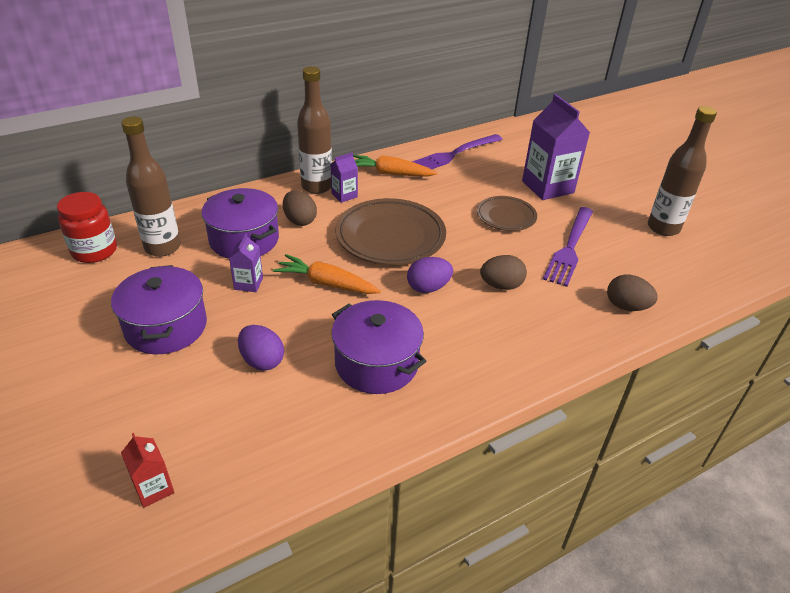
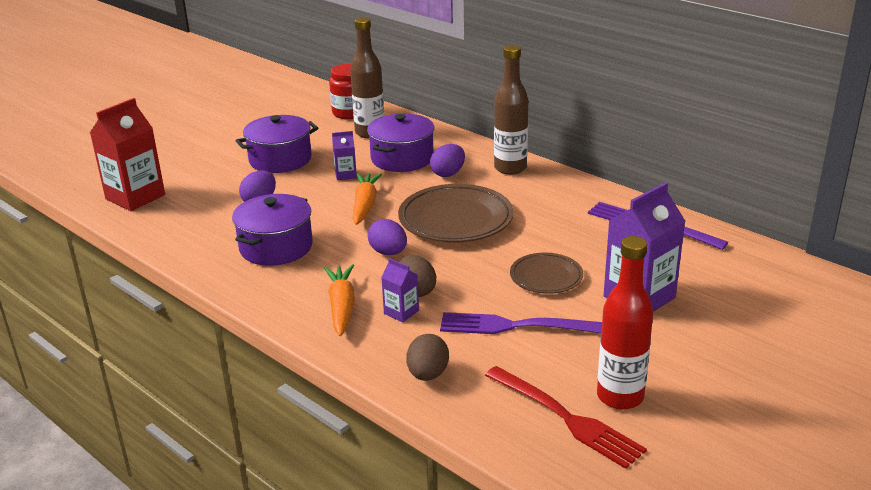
camera: 75 degrees right, 10 degrees down
red carton [121,433,174,508] -> red carton [90,98,165,211], size x2.05
brown egg [283,190,317,226] -> purple egg [430,144,465,177]
purple carton [330,153,358,203] -> purple carton moved to [381,258,419,322]
orange carrot [353,155,437,177] -> orange carrot moved to [324,264,355,336]
brown bottle [648,106,717,236] -> red bottle [597,236,653,410]
none -> red fork [485,366,647,469]

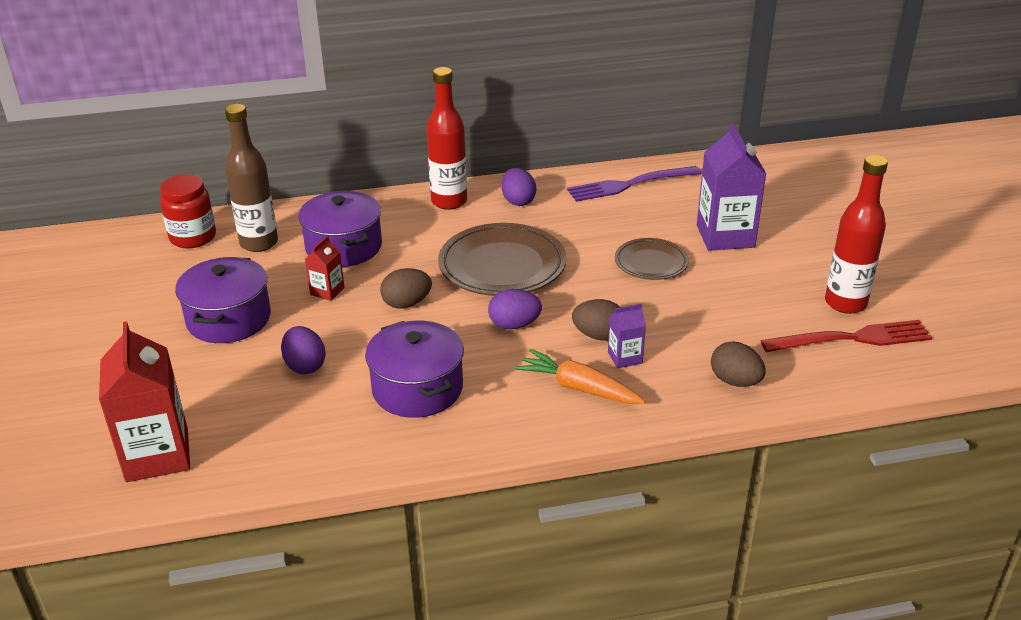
camera: 55 degrees left, 5 degrees up
purple carton [332,131,357,180] -> red carton [305,236,345,301]
orange carrot [353,173,382,225] -> brown egg [380,268,432,309]
purple egg [430,144,465,177] -> purple egg moved to [501,168,536,206]
purple fork [440,312,602,334] -> none
brown bottle [494,45,528,175] -> red bottle [427,67,467,210]

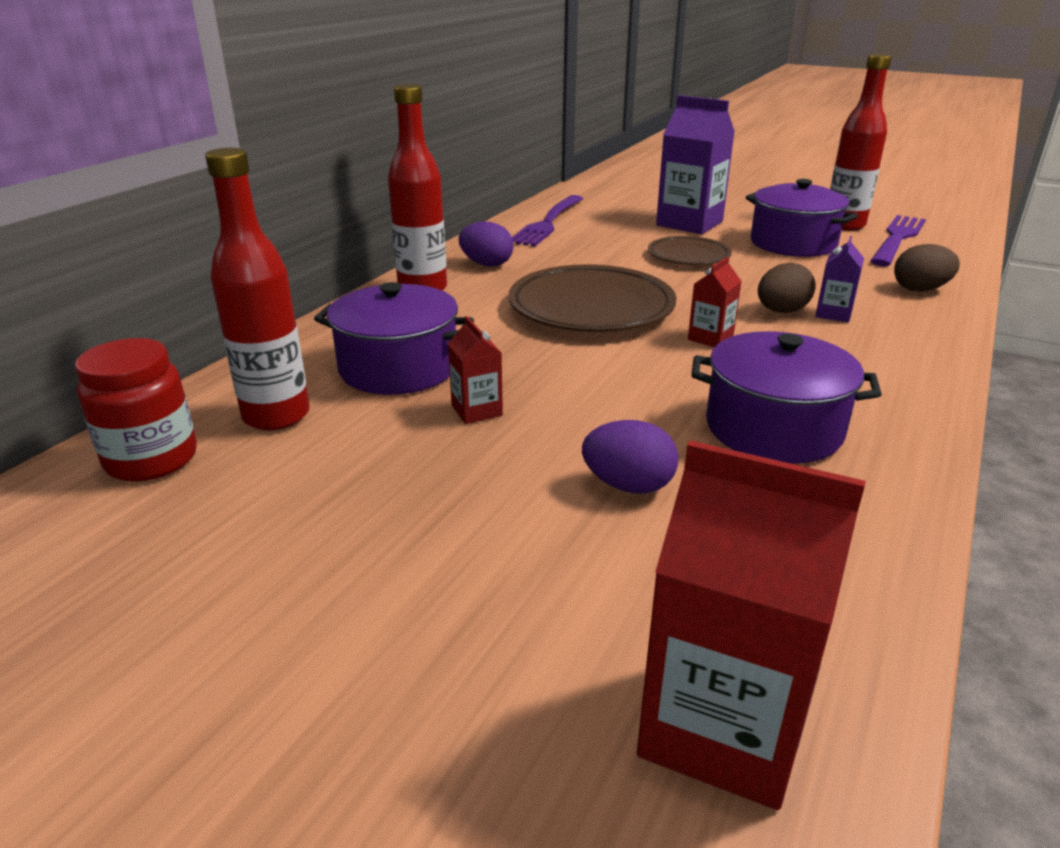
camera: 50 degrees left, 5 degrees down
purple pot [175,257,271,343] -> purple pot moved to [746,179,858,257]
brown bottle [225,104,278,252] -> red bottle [205,148,310,430]
brown egg [380,268,432,309] -> none
purple egg [488,289,542,329] -> red carton [688,257,742,347]
orange carrot [514,349,645,404] -> none
red fork [761,320,933,352] -> purple fork [870,215,926,266]

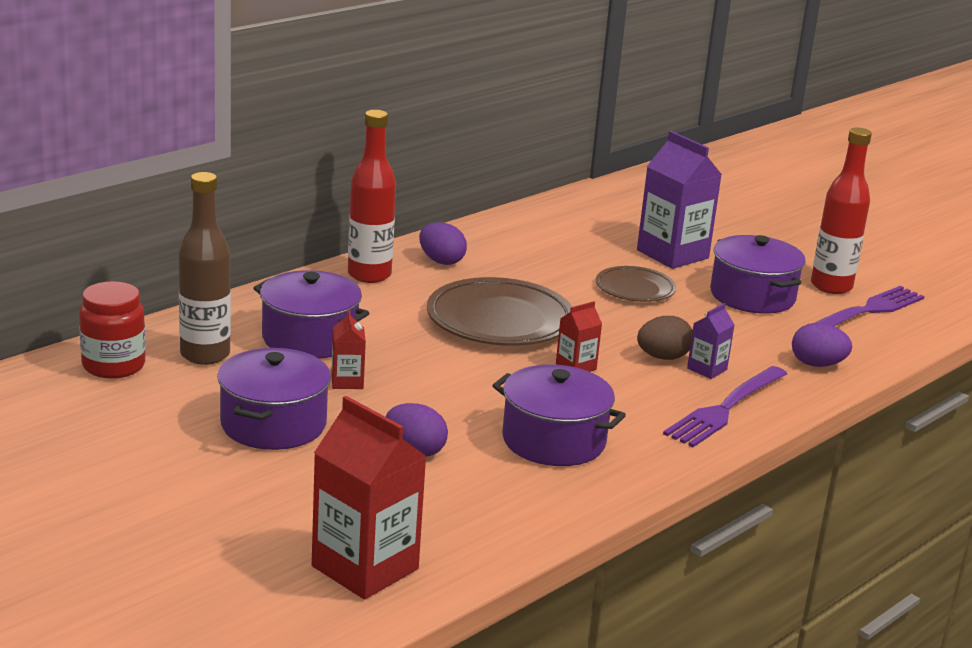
camera: 15 degrees right, 5 degrees down
red bottle [205,148,310,430] -> brown bottle [179,172,231,365]
purple fork [512,195,583,247] -> purple fork moved to [663,366,787,447]
brown egg [894,244,960,291] -> purple egg [792,323,852,367]
none -> purple pot [217,348,331,450]

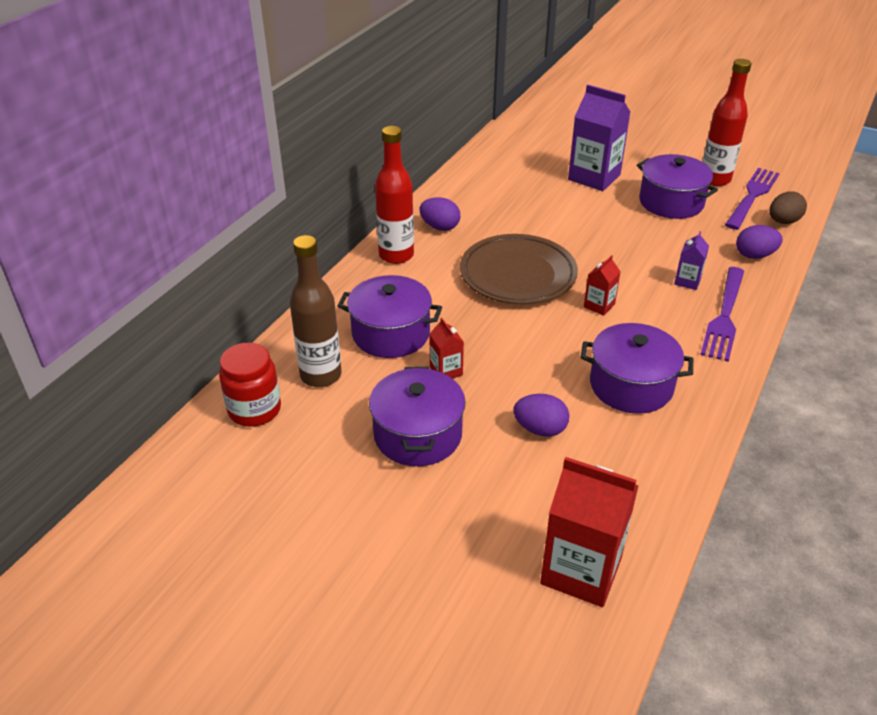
camera: 15 degrees left, 15 degrees up
brown plate [596,266,676,302] -> none
brown egg [637,316,693,360] -> brown egg moved to [769,192,807,224]

